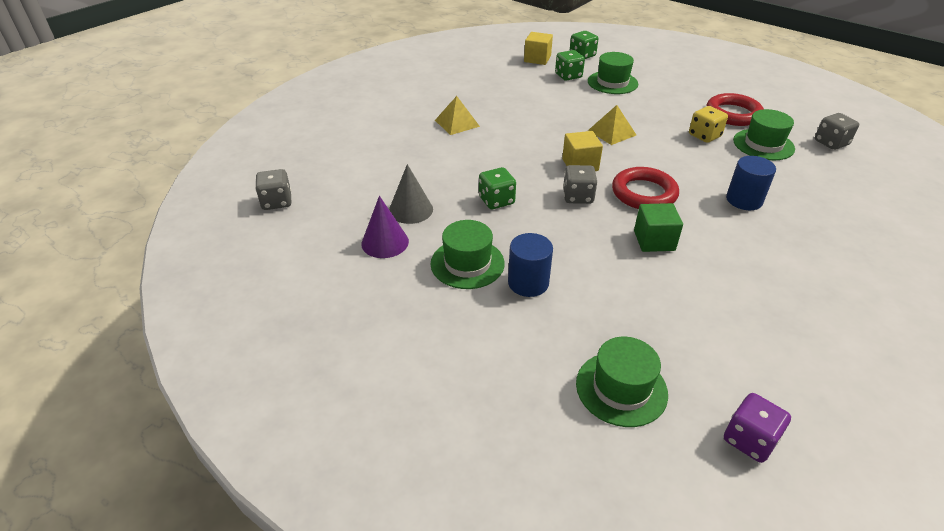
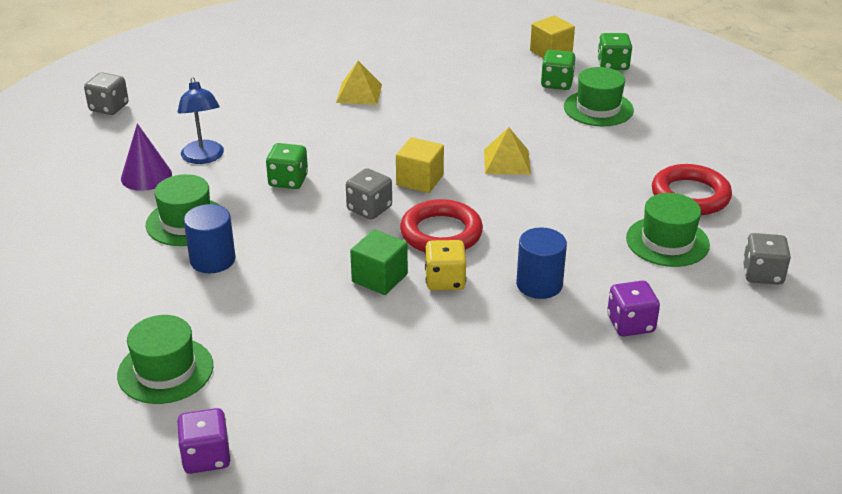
camera: 35 degrees right, 5 degrees down
grey cone [389,164,433,224] -> blue lamp [178,77,224,164]
yellow dice [689,106,728,143] -> yellow dice moved to [425,240,466,290]
none -> purple dice [607,280,660,337]

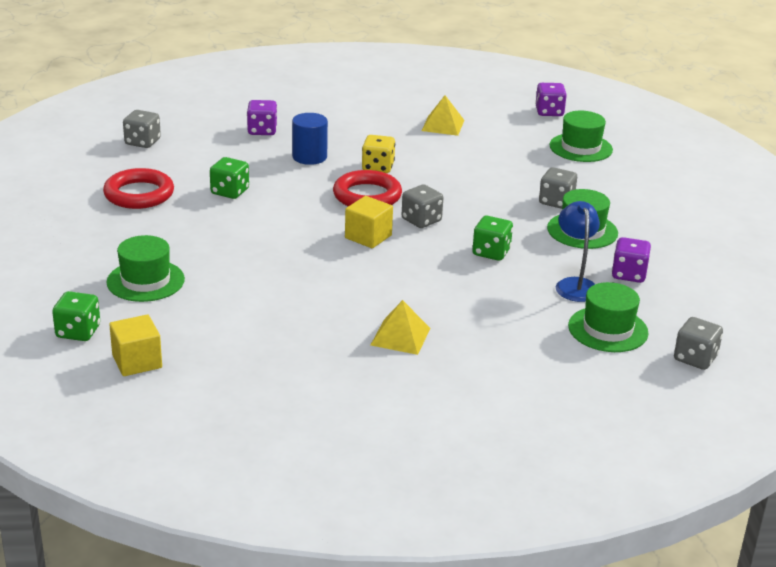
camera: 170 degrees left, 5 degrees down
purple cone [121,123,172,191] -> purple dice [612,237,651,283]
blue cylinder [184,204,235,273] -> grey dice [539,167,577,209]
green cube [350,229,408,295] -> none
yellow pyramid [484,127,531,175] -> yellow pyramid moved to [421,95,464,136]
green dice [541,50,575,90] -> green dice moved to [210,157,249,199]
green hat [626,193,710,267] -> green hat moved to [568,282,649,352]

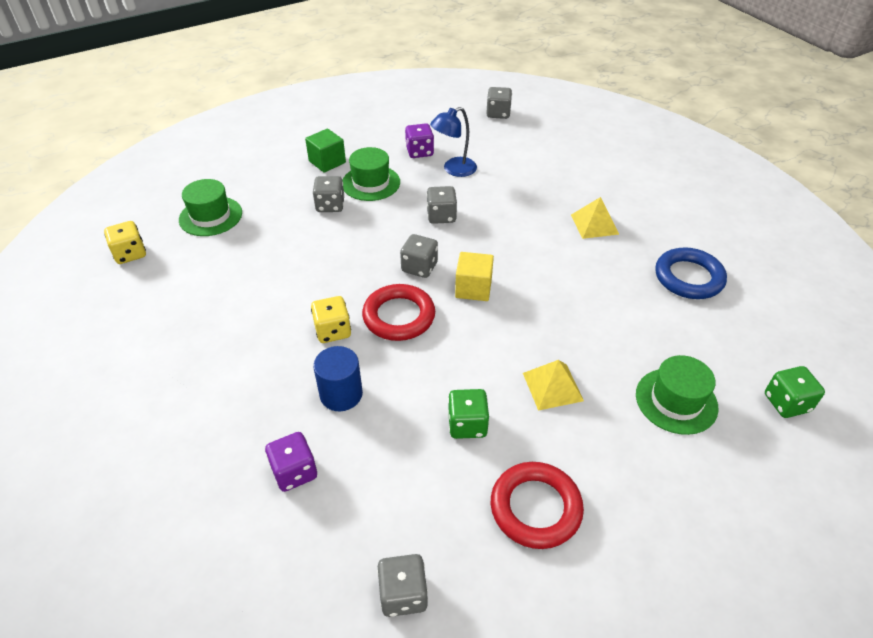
camera: 115 degrees left, 15 degrees up
yellow cube [109,314,162,376] -> none
yellow pyramid [421,95,464,136] -> yellow pyramid moved to [523,360,584,411]
green dice [472,216,513,261] -> grey dice [427,186,457,224]
purple dice [535,83,567,116] -> yellow dice [104,221,146,264]
green hat [568,282,649,352] -> none
none -> green cube [305,128,346,173]
none -> blue ring [655,247,727,299]

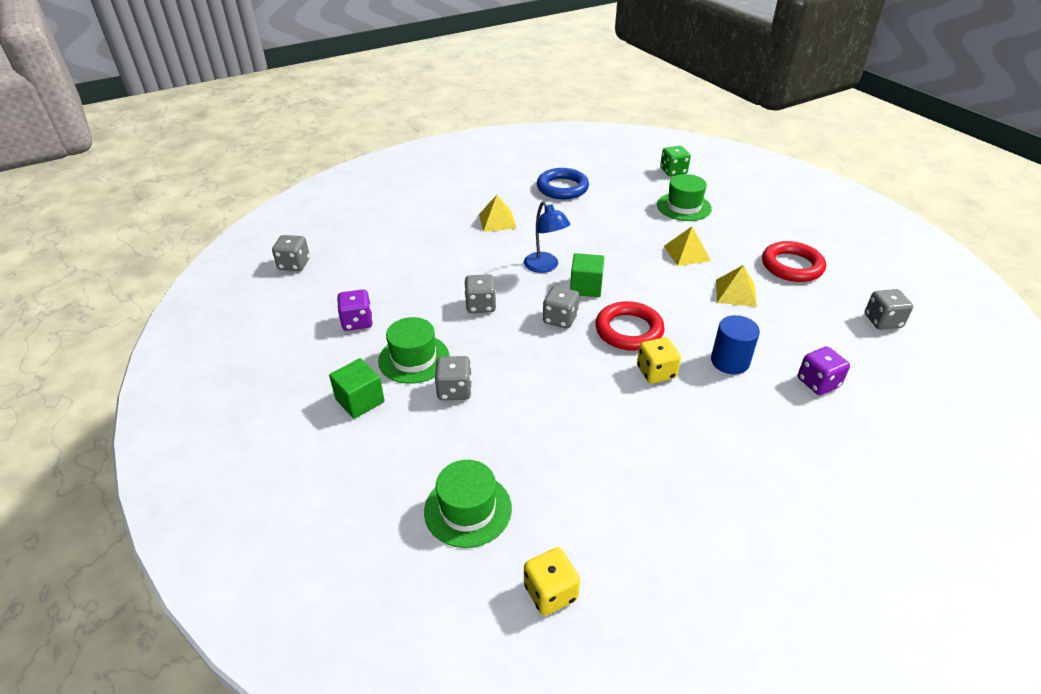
camera: 90 degrees left, 5 degrees down
blue lamp [430,107,477,177] -> blue lamp moved to [524,202,570,273]
green dice [448,389,489,439] -> yellow pyramid [716,265,757,307]
yellow cube [455,252,494,301] -> green cube [570,253,604,297]

